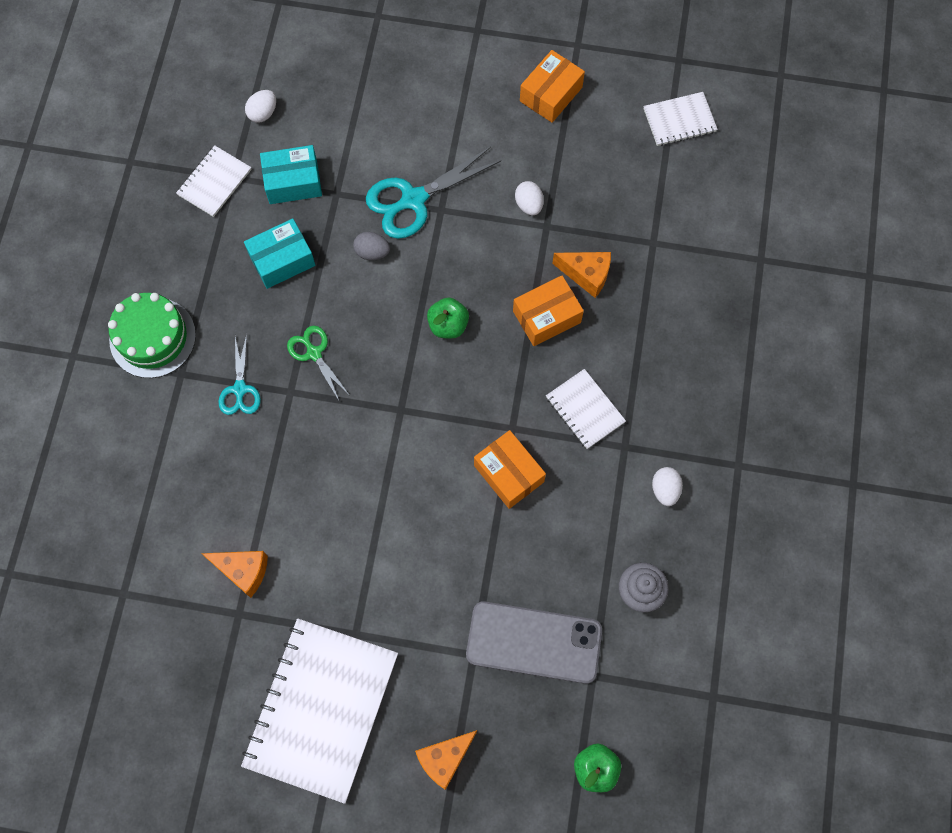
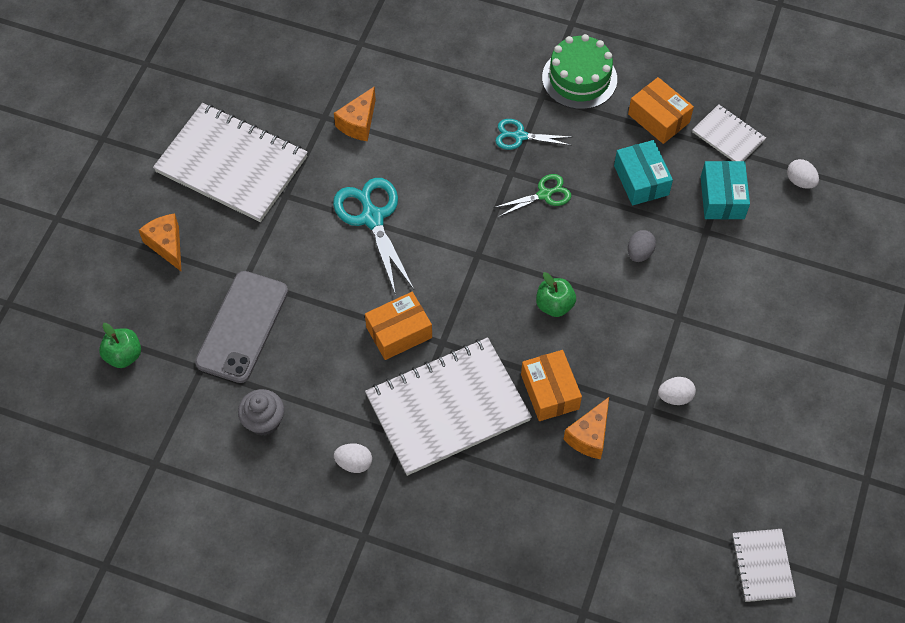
camera: 100 degrees right, 10 degrees down
turquoise scissors [366,147,501,239] -> turquoise scissors moved to [333,178,414,295]
orange box [520,50,585,123] -> orange box moved to [628,77,694,144]
white notebook [546,369,626,449] -> white notebook [365,338,532,476], size x2.06

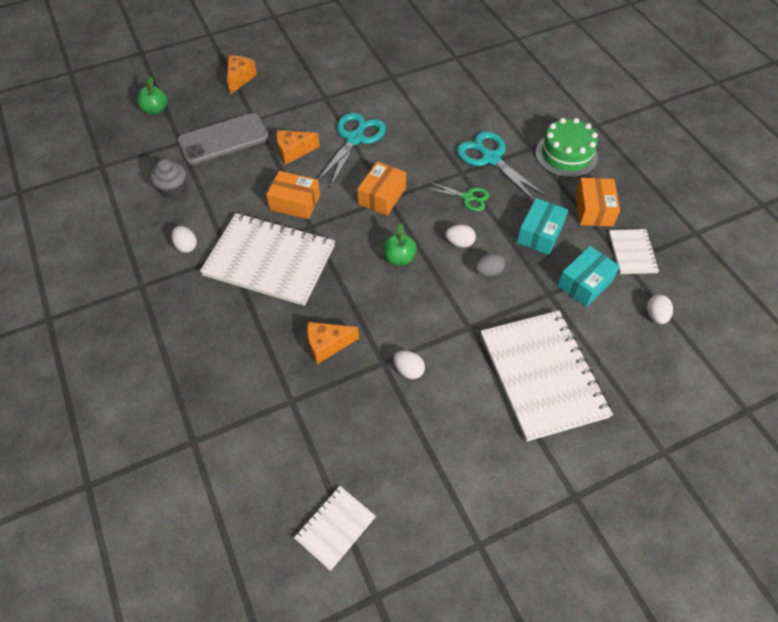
camera: 45 degrees right, 5 degrees down
white notebook [153,103,308,222] -> white notebook moved to [480,310,613,442]
orange cheese [334,86,376,141] -> orange cheese moved to [276,130,320,165]
turquoise scissors [496,119,572,150] -> turquoise scissors [457,131,548,201], size x1.71
orange box [521,350,582,421] -> orange box moved to [357,161,406,216]
none -> white egg [446,225,476,248]

